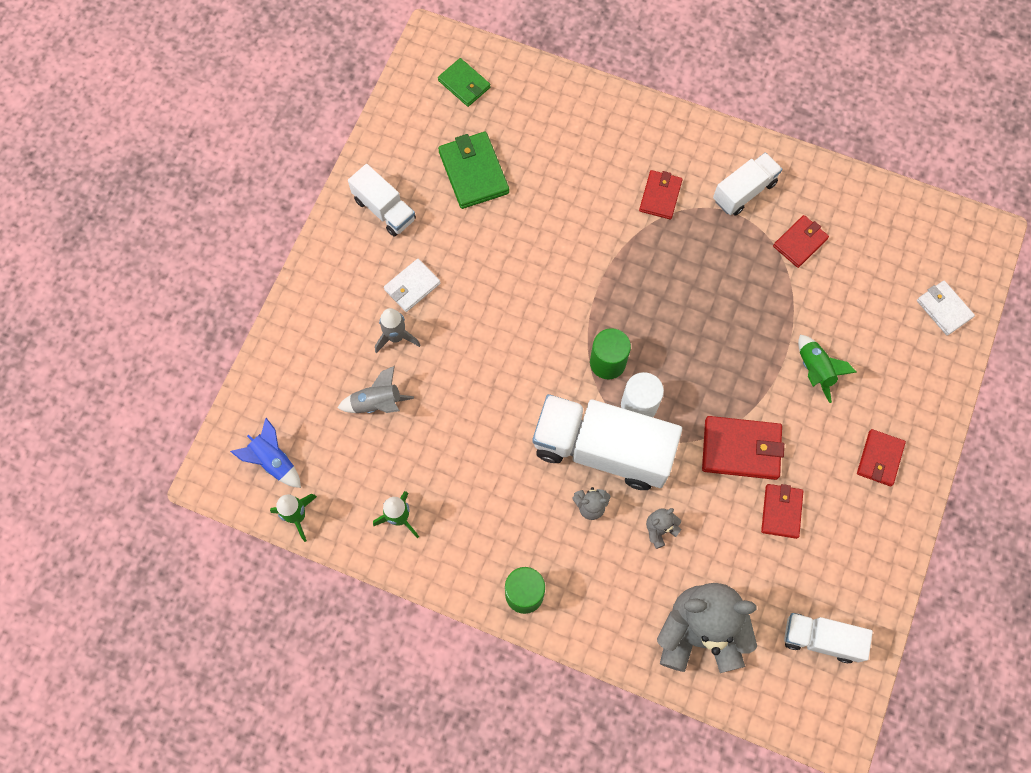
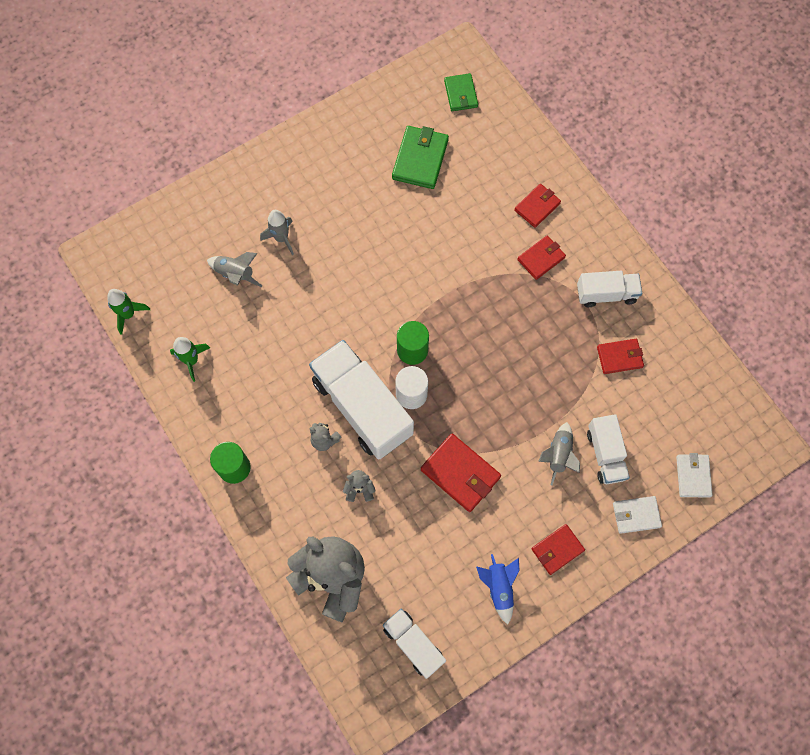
camera: 35 degrees right, 0 degrees up
blue rocket [230,418,301,488] -> blue rocket moved to [476,554,520,624]
white truck [348,164,416,237] -> white truck moved to [587,414,630,484]
white wallet [384,259,440,312] -> white wallet moved to [613,496,662,534]
red wallet [761,484,803,539] -> red wallet moved to [514,184,561,228]
green rocket [798,335,857,403] -> grey rocket [538,422,580,486]

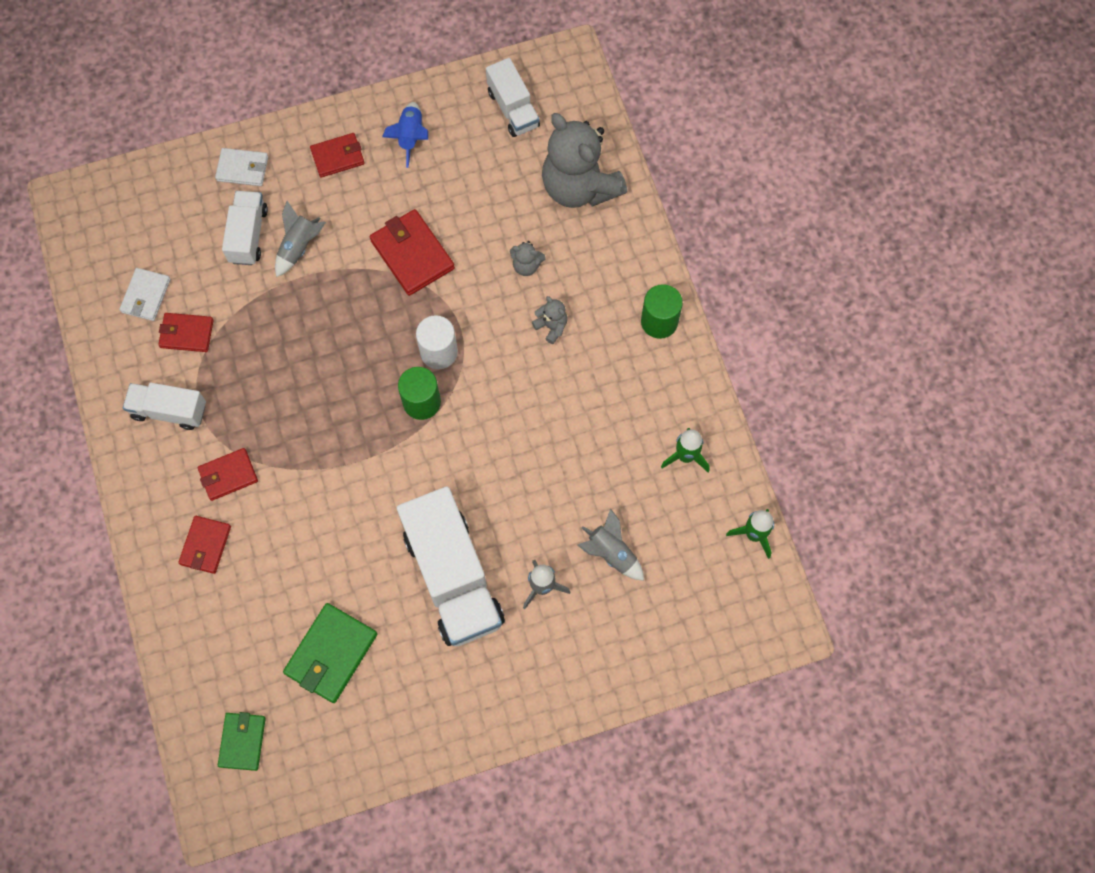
camera: 165 degrees left, 0 degrees up
white truck [309,340,414,460] -> white truck moved to [397,486,505,646]
red wallet [514,184,561,228] -> red wallet turned 45 degrees counterclockwise [178,516,231,574]
white wallet [676,453,713,497] -> white wallet moved to [119,268,170,321]

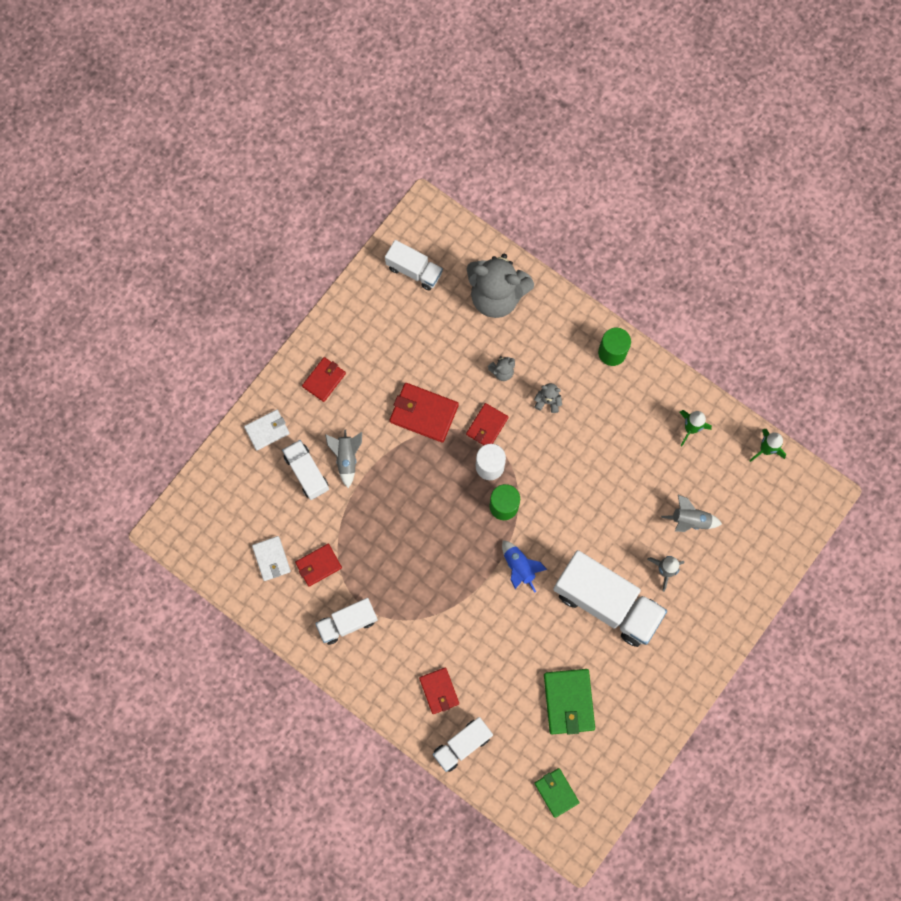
camera: 35 degrees left, 5 degrees up
red wallet [198,448,258,501] -> red wallet moved to [466,403,508,445]
blue rocket [382,102,428,168] -> blue rocket moved to [502,540,548,593]
none -> white truck [433,717,493,772]

